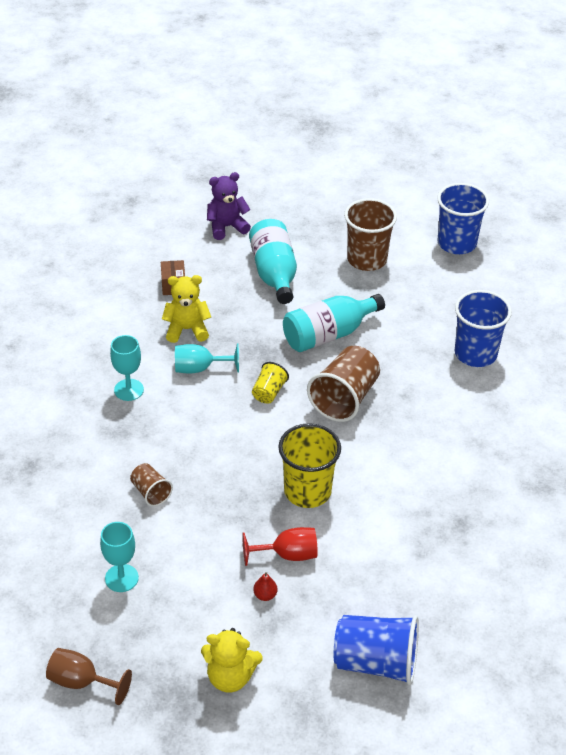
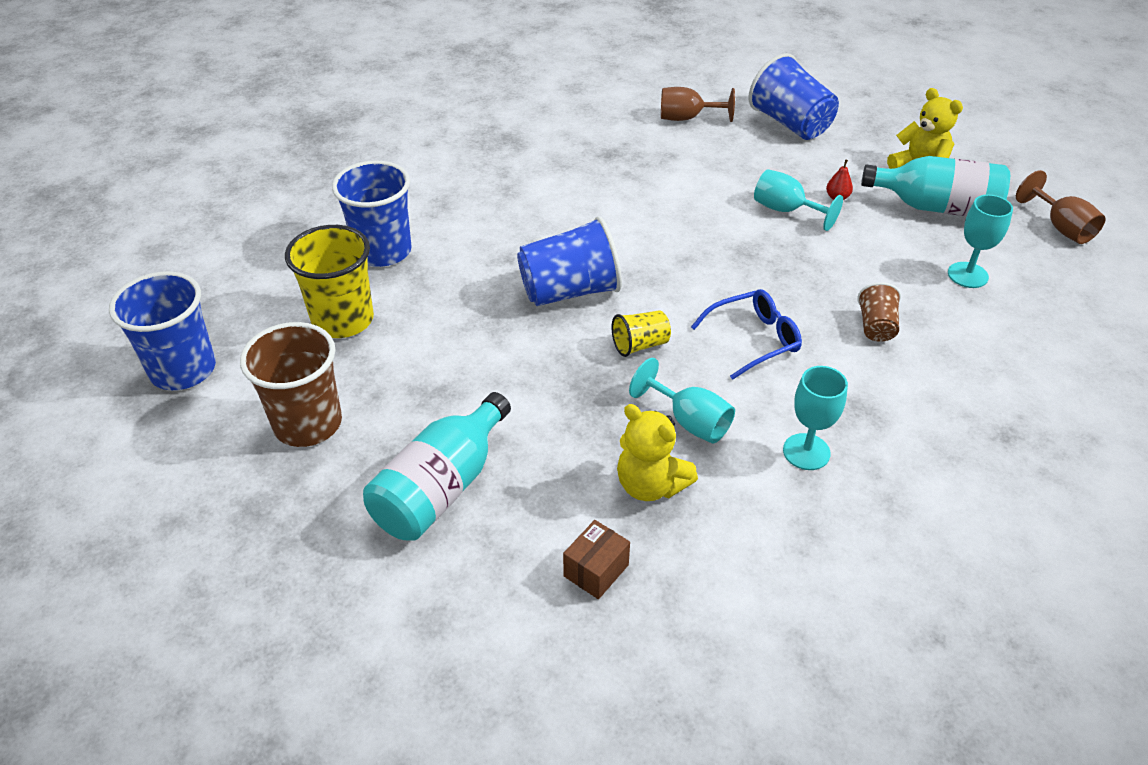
camera: 135 degrees left, 0 degrees up
purple teddy bear [207,172,251,240] -> none
red goblet [242,527,318,566] -> turquoise goblet [754,169,843,231]
yellow cup [278,423,341,508] -> yellow cup moved to [285,225,374,338]
turquoise bottle [283,294,385,352] -> turquoise bottle moved to [861,156,1010,216]
brown cup [307,346,380,422] -> blue cup [517,216,622,306]
none -> brown goblet [661,87,735,122]
none -> blue glasses [691,289,802,380]

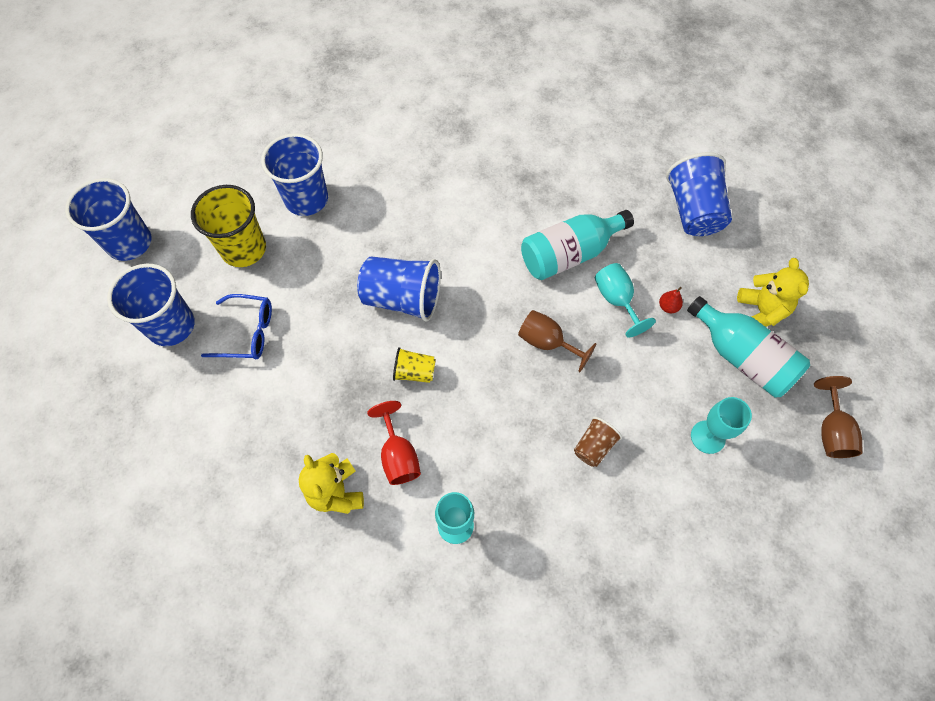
camera: 30 degrees right, 20 degrees up
brown cup [240,322,342,447] -> blue cup [107,264,195,346]
turquoise bottle [363,392,511,541] -> turquoise bottle moved to [521,210,634,280]
brown box [563,520,630,599] -> none
turquoise goblet [629,358,735,444] -> red goblet [367,401,421,485]
brown goblet [661,87,735,122] -> brown goblet moved to [518,310,596,372]
blue glasses [691,289,802,380] -> blue glasses moved to [201,294,272,360]

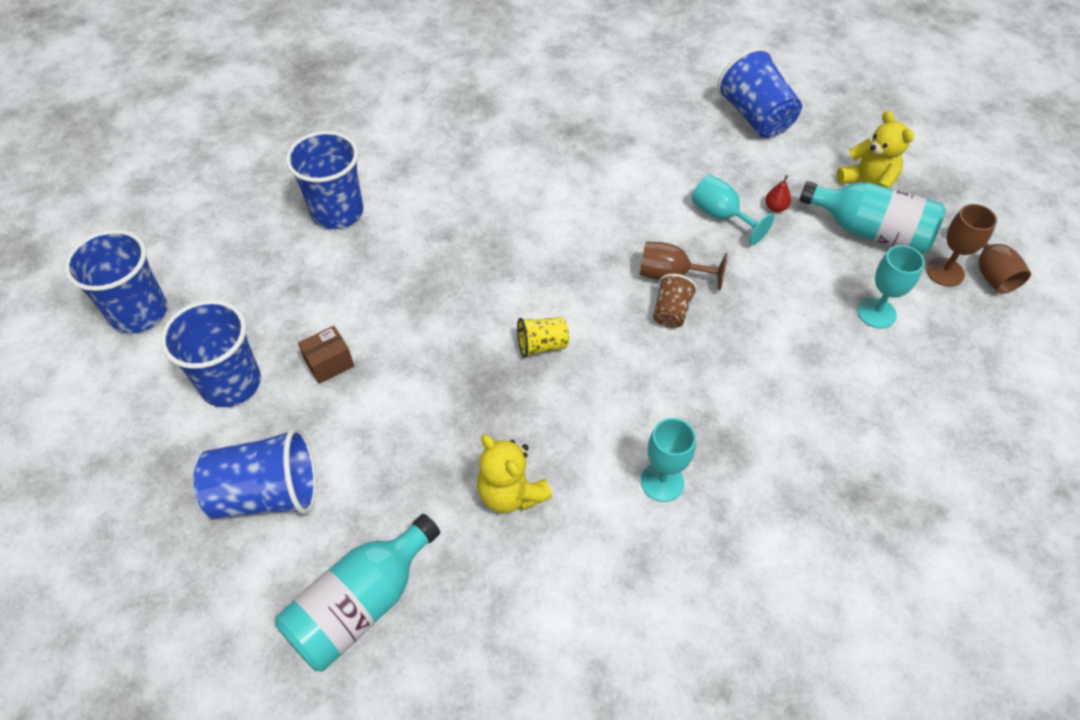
camera: 20 degrees left, 10 degrees down
yellow cup [191,185,266,267] -> none
blue glasses [201,294,272,360] -> brown box [298,326,354,384]
blue cup [357,256,441,322] -> blue cup moved to [194,428,316,519]
red goblet [367,401,421,485] -> none
turquoise bottle [521,210,634,280] -> turquoise bottle moved to [275,514,440,671]
brown cup [574,417,622,467] -> brown cup moved to [653,274,697,328]
none -> brown goblet [926,204,997,287]

